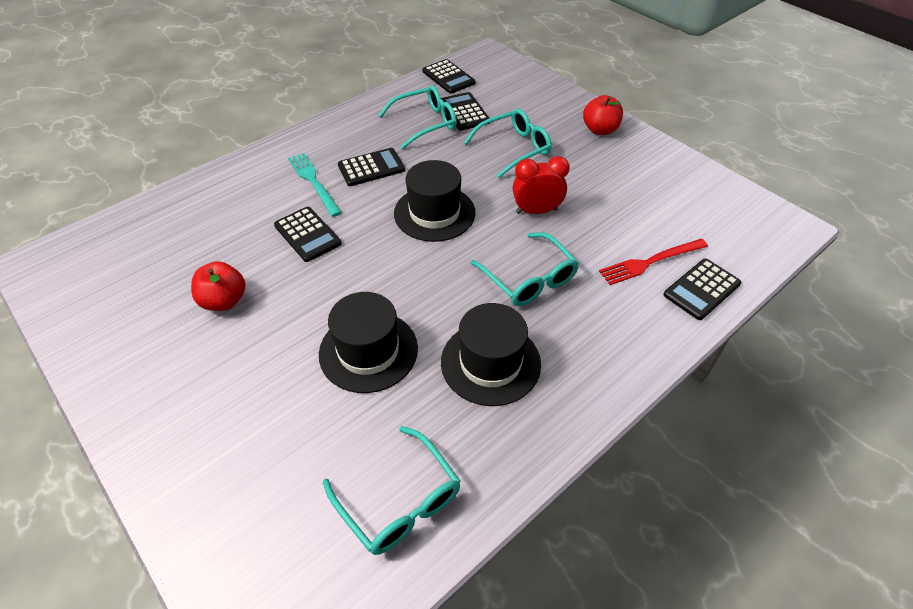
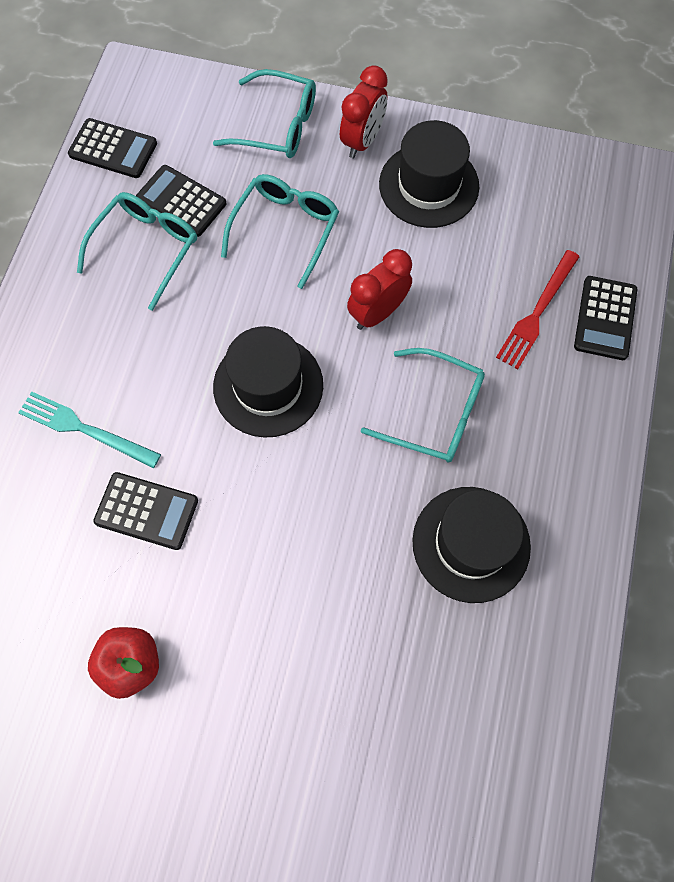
camera: 35 degrees left, 20 degrees up
black hat [319,292,418,393] -> black hat moved to [379,120,479,228]
turquoise glasses [323,426,460,555] -> turquoise glasses moved to [213,69,316,158]
black calculator [338,148,405,186] -> none
red apple [583,95,623,135] -> red clock [340,65,388,158]

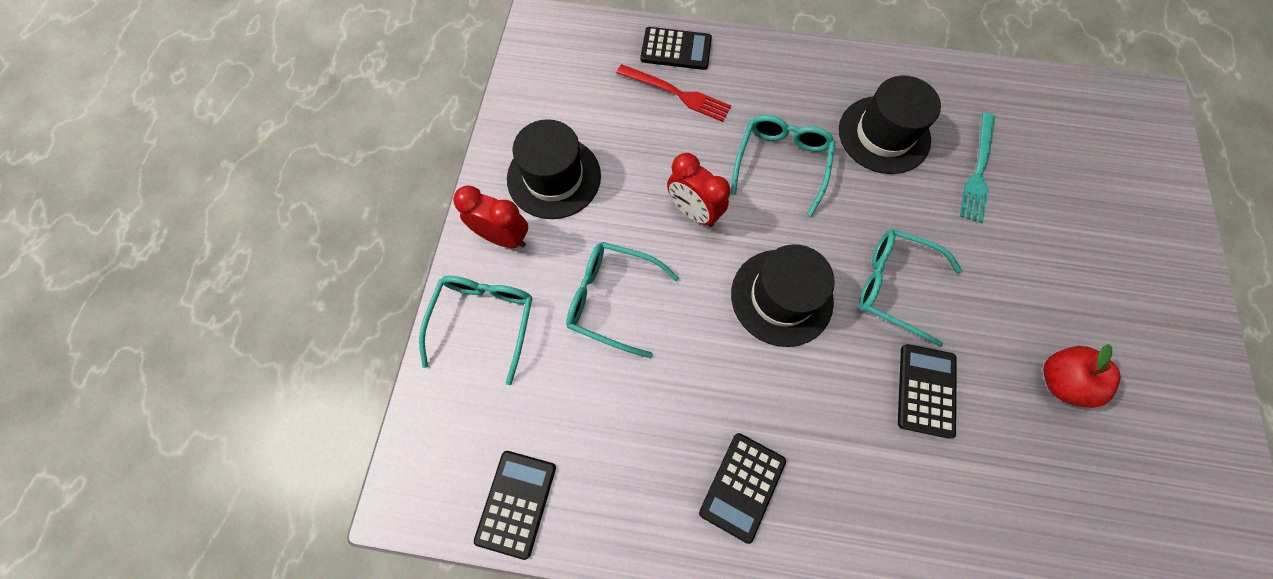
camera: 95 degrees left, 0 degrees up
turquoise fork [18,391,161,468] -> turquoise fork moved to [960,113,995,223]
turquoise glasses [77,192,197,311] -> turquoise glasses moved to [859,229,962,347]
black calculator [136,165,226,237] -> black calculator moved to [699,433,786,544]

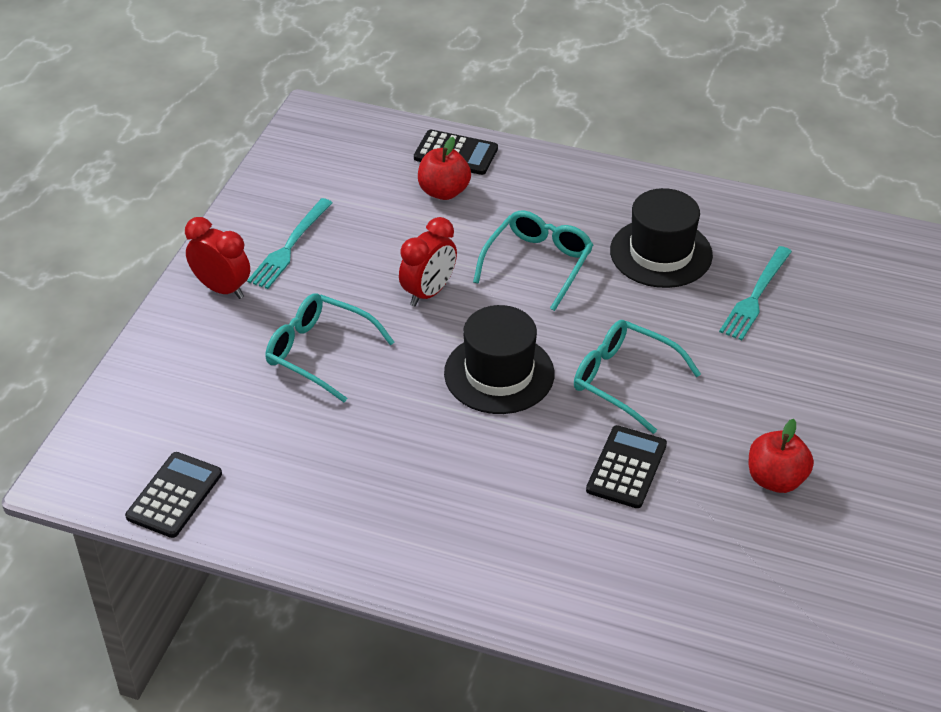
camera: 10 degrees right, 25 degrees down
turquoise glasses [419,276,533,385] -> none
black hat [507,119,601,219] -> turquoise fork [247,198,332,289]
red fork [616,64,731,122] -> red apple [418,137,471,200]
red clock [667,153,731,227] -> red clock turned 105 degrees counterclockwise [399,217,457,306]
black calculator [699,433,786,544] -> none

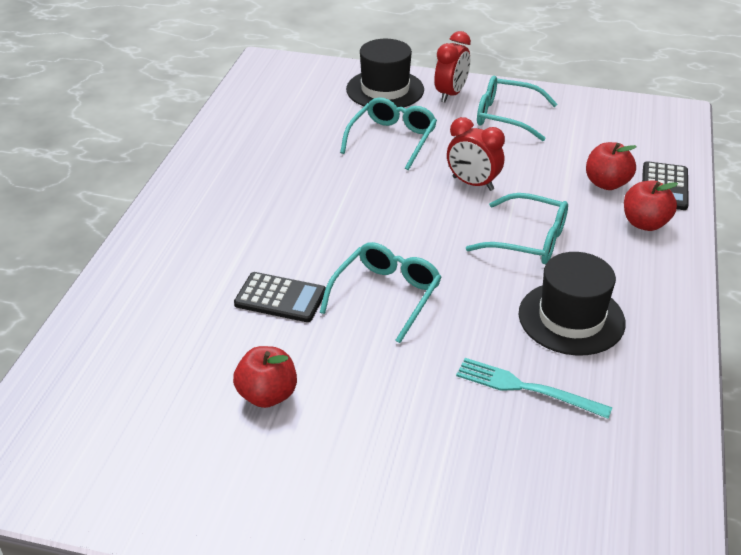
camera: 85 degrees right, 5 degrees down
black calculator [125,452,222,538] -> none
turquoise fork [247,198,332,289] -> turquoise glasses [477,76,558,141]
black hat [444,305,554,414] -> black hat moved to [346,39,424,108]
none -> red apple [624,180,678,231]

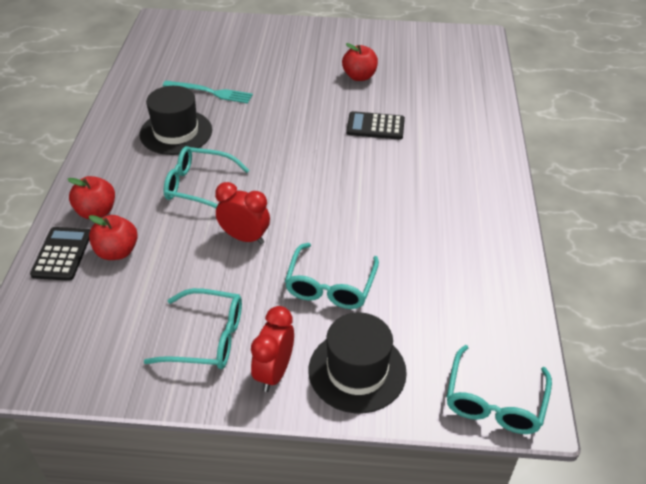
camera: 170 degrees right, 5 degrees up
turquoise glasses [320,242,442,343] -> turquoise glasses moved to [446,345,552,434]

